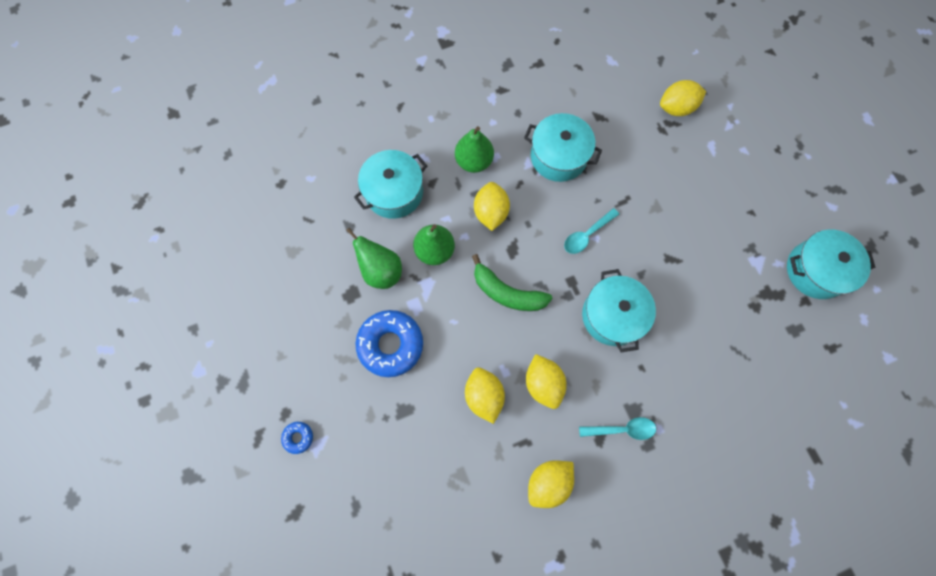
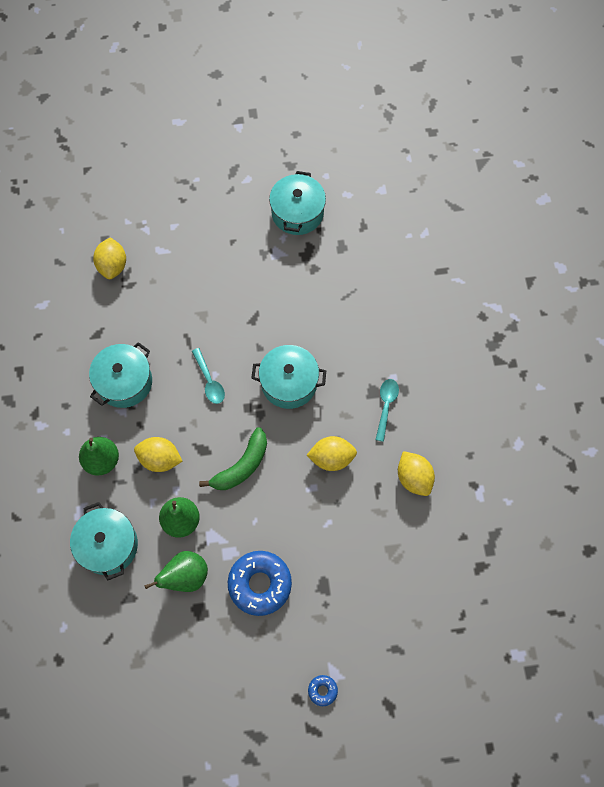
camera: 75 degrees left, 5 degrees down
yellow lemon [465,368,505,424] -> none

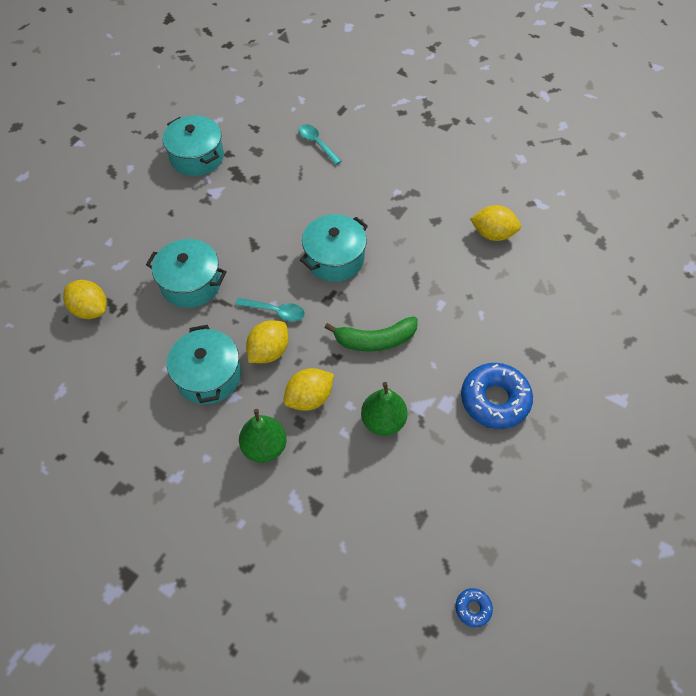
camera: 50 degrees left, 10 degrees down
turquoise pot [70,502,138,580] -> turquoise pot moved to [146,239,227,308]
green pear [144,551,208,592] -> none
green banana [199,427,267,490] -> green banana turned 90 degrees clockwise [325,316,417,352]
yellow lemon [306,436,357,471] -> yellow lemon moved to [246,320,289,363]
blue donut [308,675,338,706] -> blue donut moved to [455,588,493,627]
turquoise spoon [375,379,399,442] -> turquoise spoon moved to [299,124,342,165]

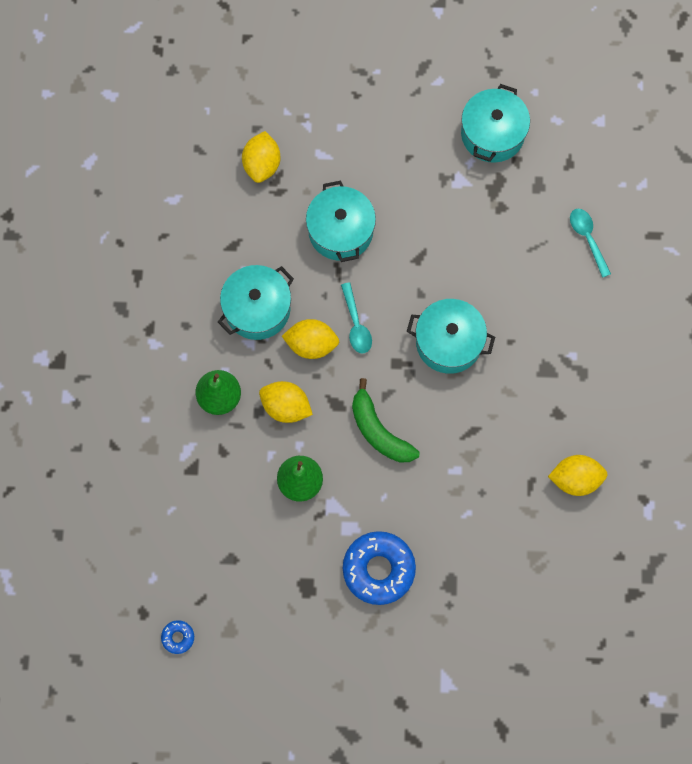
camera: 60 degrees right, 15 degrees up
turquoise spoon [299,124,342,165] -> turquoise spoon turned 45 degrees counterclockwise [570,209,611,278]
yellow lemon [470,205,521,241] -> yellow lemon turned 75 degrees counterclockwise [548,455,608,496]

